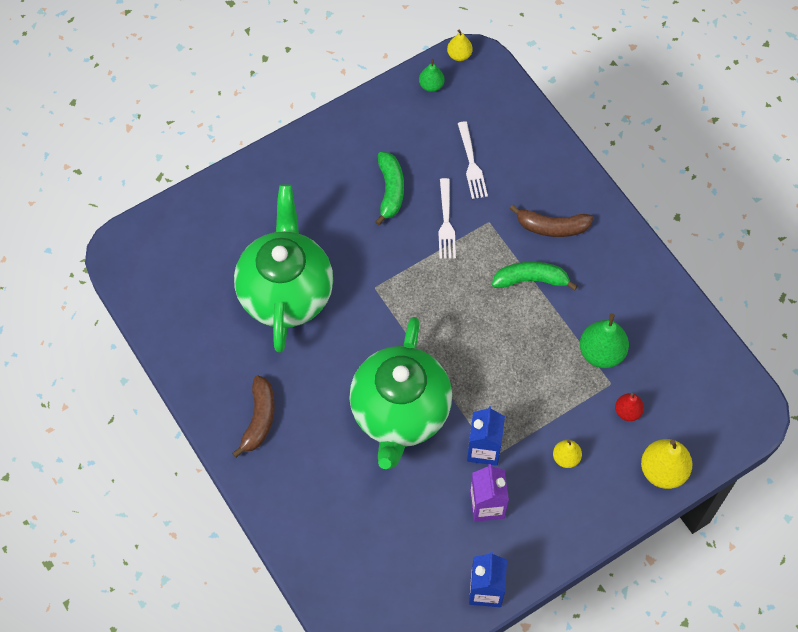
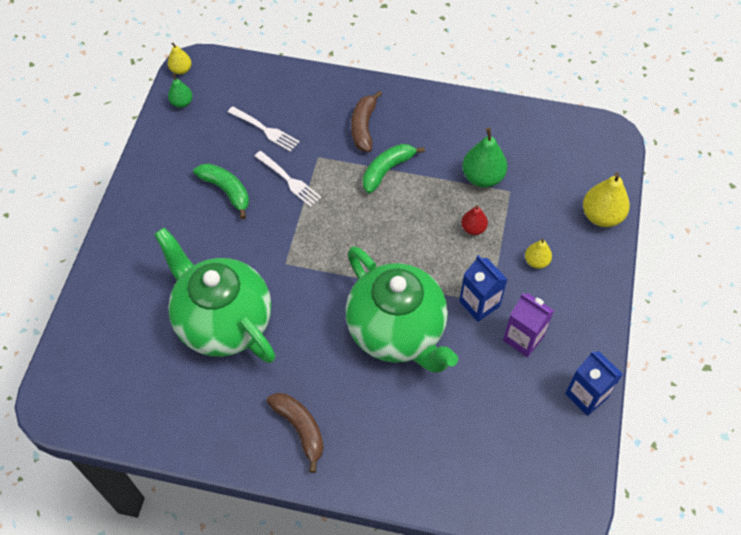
camera: 45 degrees left, 5 degrees down
brown banana [510,205,593,237] -> brown banana turned 135 degrees clockwise [351,91,382,152]
red pear [615,393,644,421] -> red pear moved to [461,205,488,235]

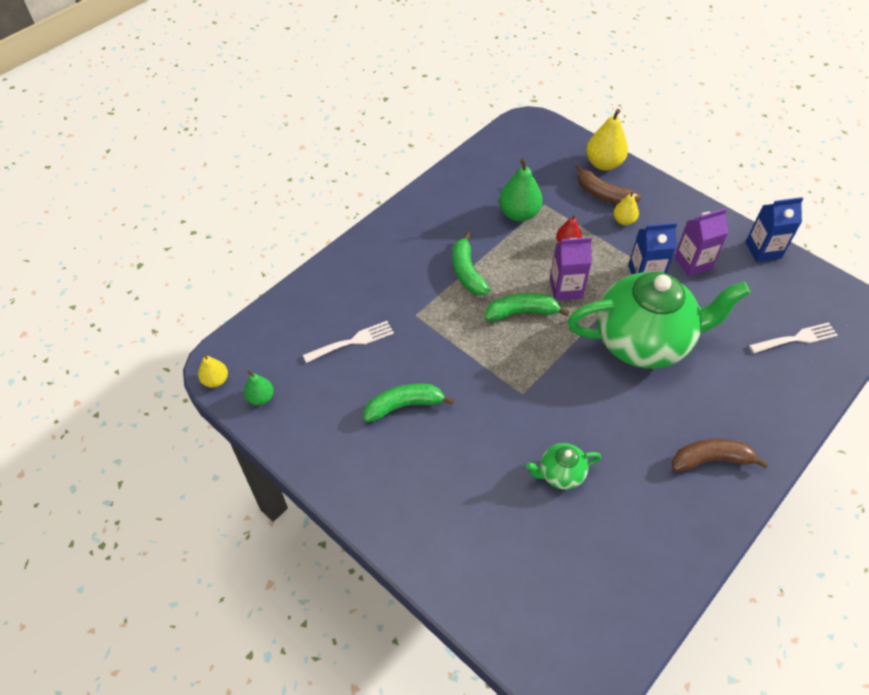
camera: 60 degrees left, 5 degrees down
green teapot [154,227,276,363] -> green teapot [526,443,601,490], size x0.42
white fork [255,151,322,207] -> white fork moved to [749,322,838,353]
brown banana [351,91,382,152] -> brown banana moved to [575,164,641,205]
none -> green banana [485,293,570,321]
none -> purple carton [550,237,592,300]

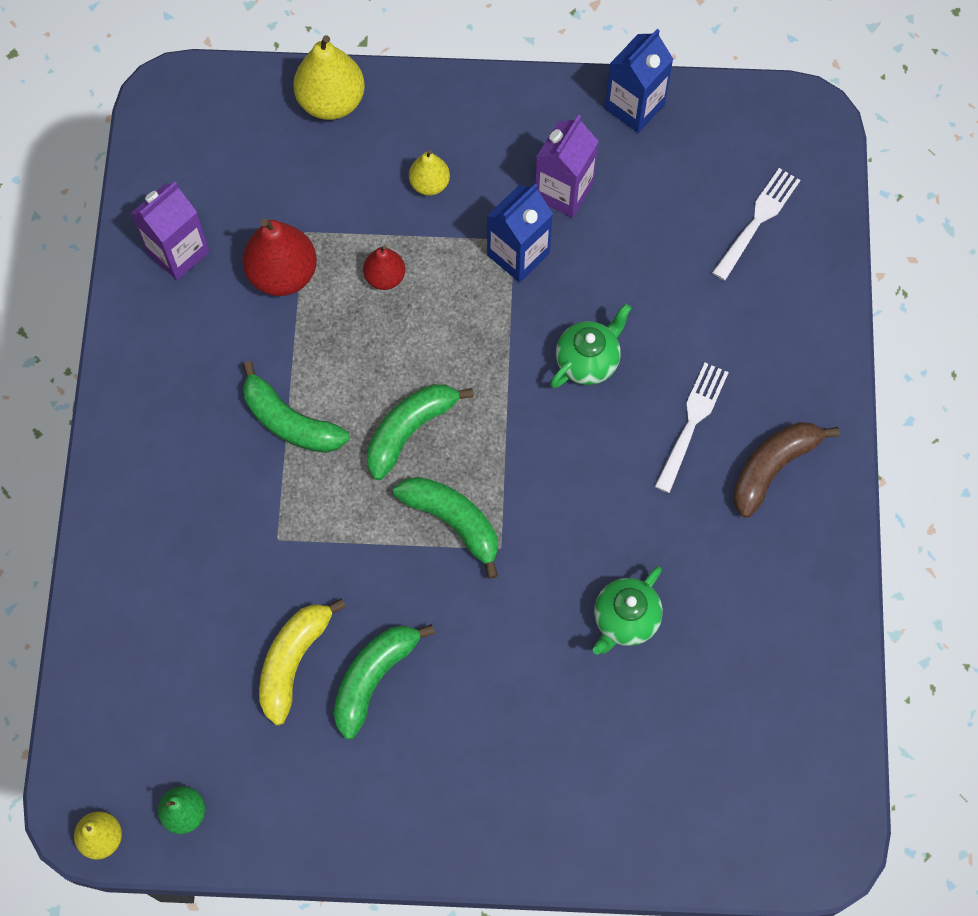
camera: 40 degrees left, 15 degrees up
white fork [303,321,394,363] -> white fork moved to [655,363,729,493]
green pear [499,158,543,222] -> red pear [242,219,317,296]
purple carton [550,237,592,300] -> purple carton moved to [131,182,210,280]
green teapot [568,272,750,369] -> green teapot [550,304,631,388], size x0.42
brown banana [575,164,641,205] -> none
none -> yellow banana [259,598,346,725]
none -> green banana [394,477,498,579]

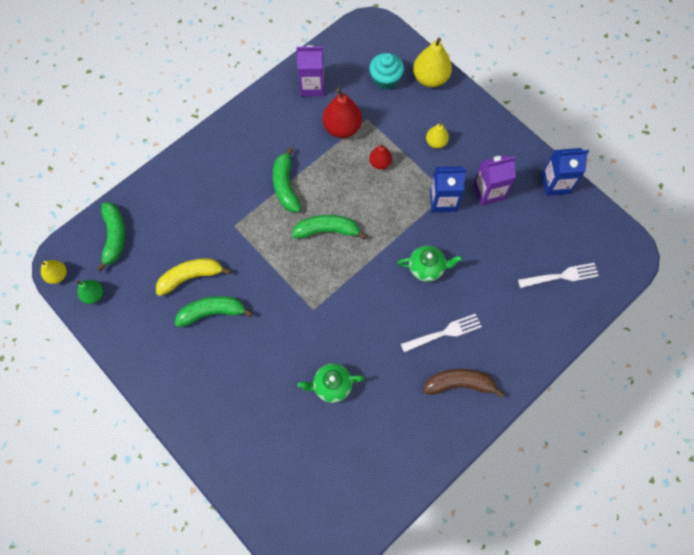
camera: 45 degrees right, 0 degrees up
green banana [394,477,498,579] -> green banana moved to [97,202,125,272]
none -> turquoise cupcake [369,53,404,90]

